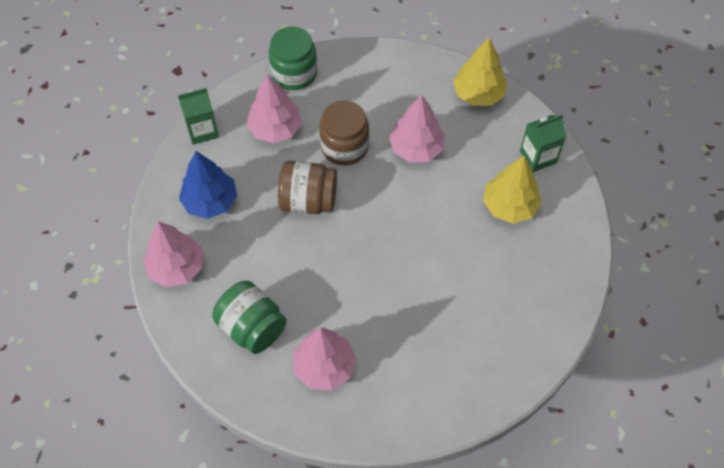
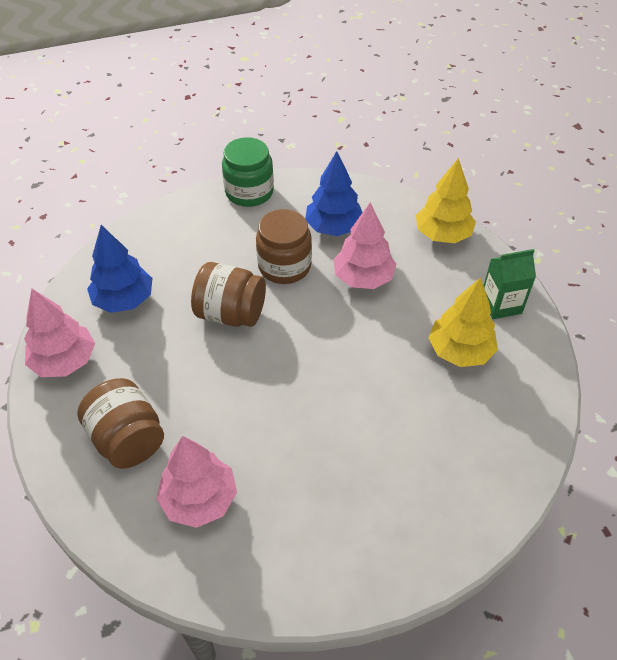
camera: 10 degrees right, 10 degrees down
green carton [178,88,219,145] -> none
green jar [212,281,287,354] -> brown jar [77,378,164,469]
pink tree [246,74,302,143] -> none
none -> blue tree [305,151,363,236]

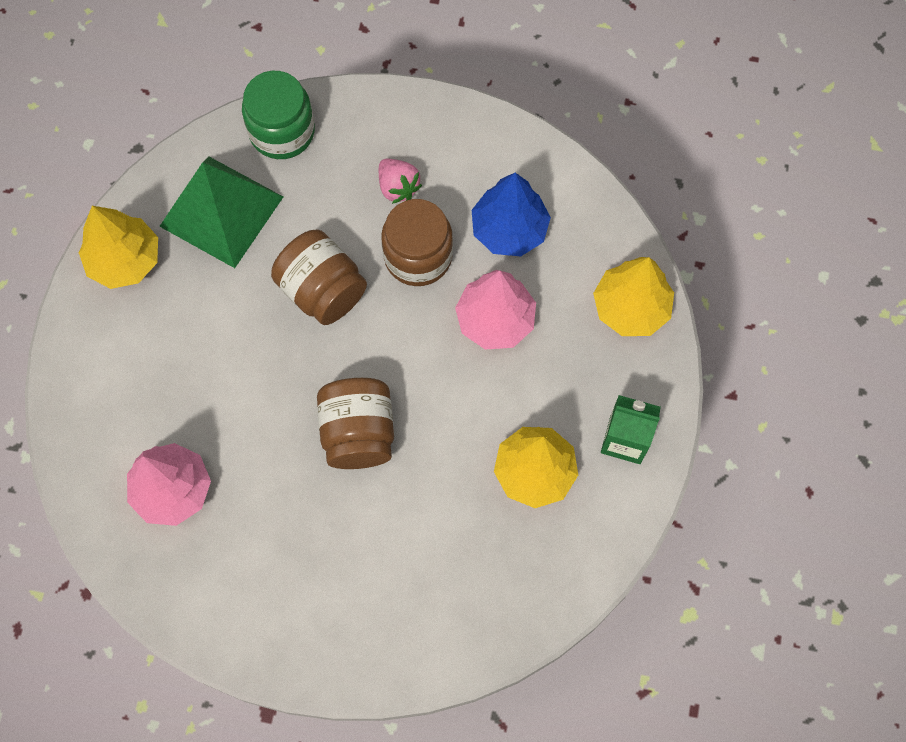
camera: 30 degrees right, 20 degrees up
pink tree [24,289,95,377] -> yellow tree [79,206,158,289]
brown jar [77,378,164,469] -> brown jar moved to [317,378,394,469]
blue tree [87,225,153,313] -> green pyramid [159,157,283,268]
green jar [222,137,274,207] -> green jar moved to [242,71,315,159]
none -> pink strawberry [379,159,422,204]

